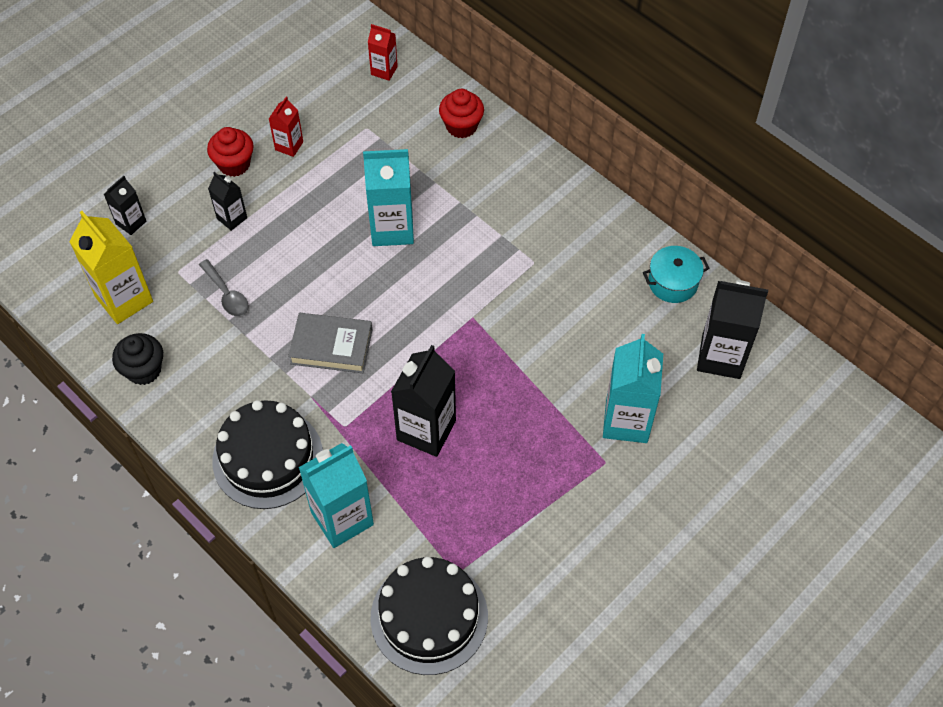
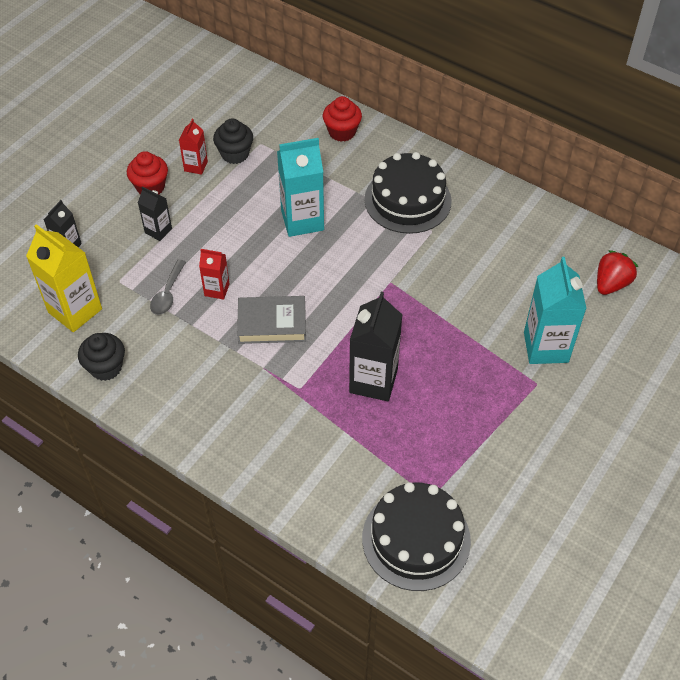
camera: 10 degrees left, 5 degrees down
grey spoon [199,259,249,316] -> grey spoon turned 60 degrees clockwise [150,260,186,315]
black cake [212,400,323,509] -> black cake moved to [364,152,452,234]
turquoise carton [298,443,374,548] -> none
red carton [368,24,398,81] -> red carton moved to [199,249,230,300]
turquoise pot [643,246,710,303] -> none
black carton [697,280,768,379] -> red strawberry [597,250,638,295]
none -> black cupcake [213,118,253,164]

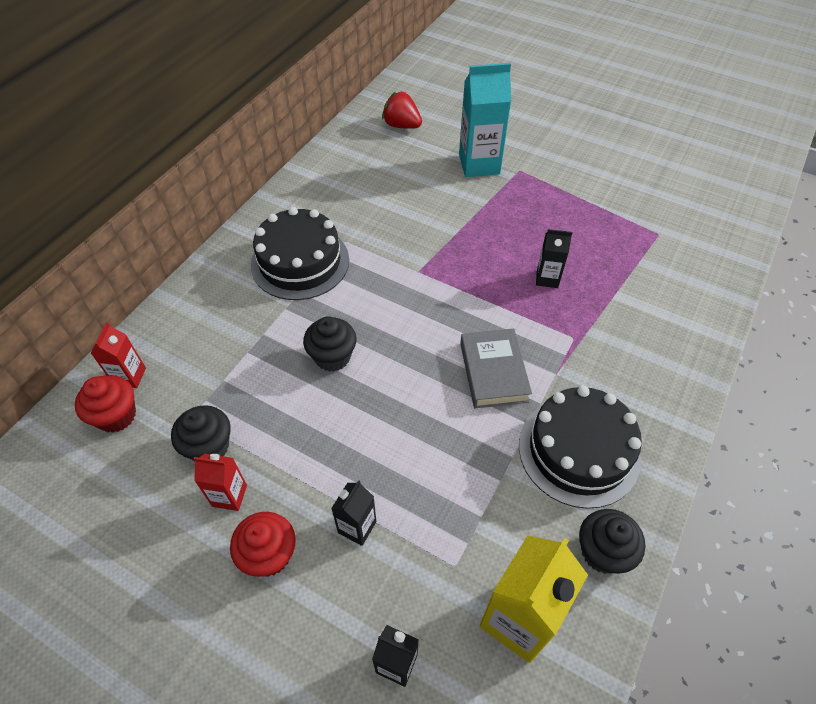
camera: 95 degrees left, 0 degrees up
grey spoon [150,260,186,315] -> none
red carton [199,249,230,300] -> red carton moved to [91,322,146,388]
turquoise carton [277,138,324,237] -> black cupcake [303,316,356,372]
red cupcake [323,96,362,142] -> red cupcake moved to [75,375,136,433]
black carton [349,292,402,401] -> black carton [536,229,572,288], size x0.54
black cake [362,482,471,591] -> black cake moved to [519,386,642,509]

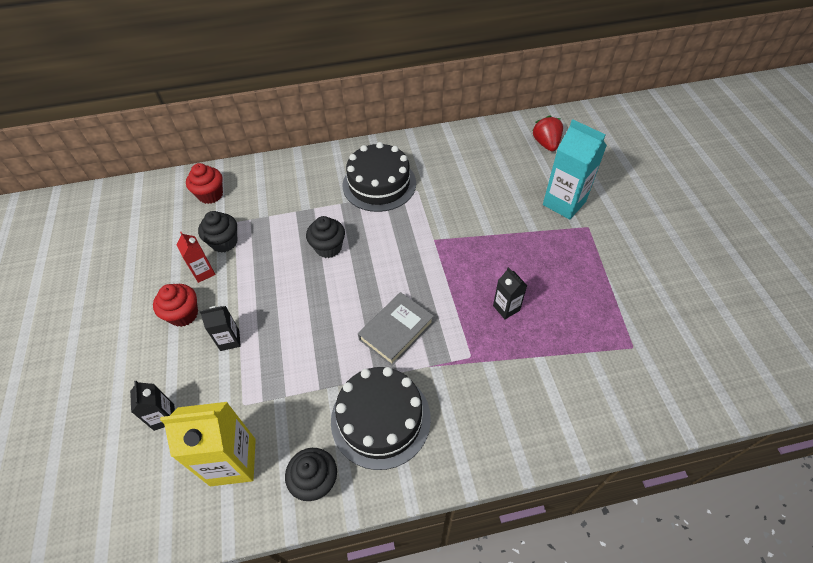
camera: 50 degrees right, 0 degrees up
red carton [91,322,146,388] -> none

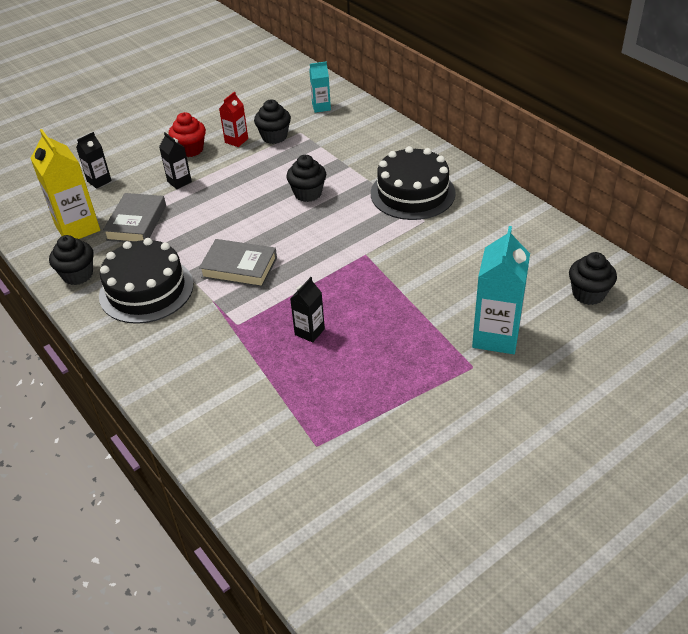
camera: 65 degrees right, 10 degrees down
red cupcake [186,163,223,204] -> turquoise carton [309,61,331,113]
red strawberry [532,115,563,151] -> black cupcake [569,252,617,305]
none -> grey book [103,193,166,242]

